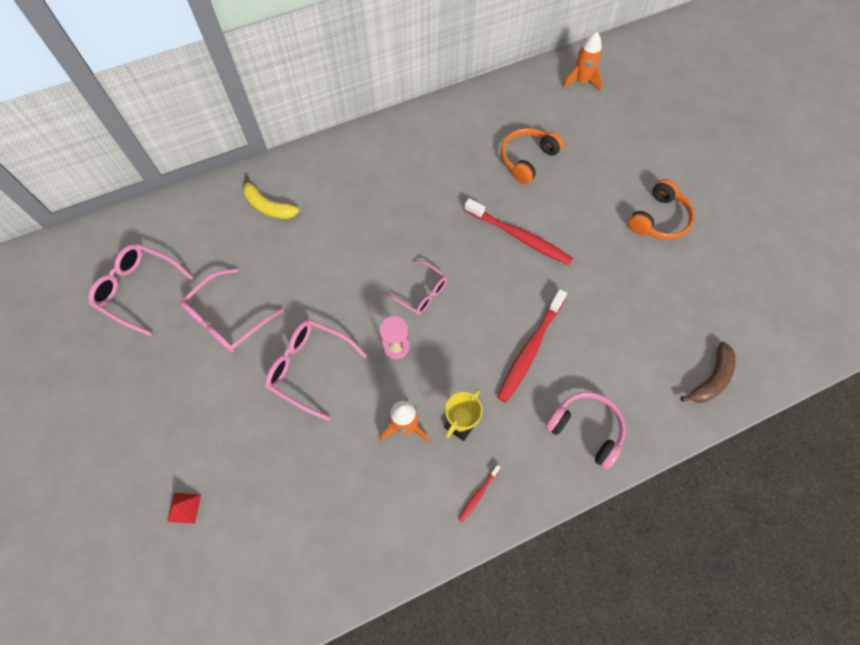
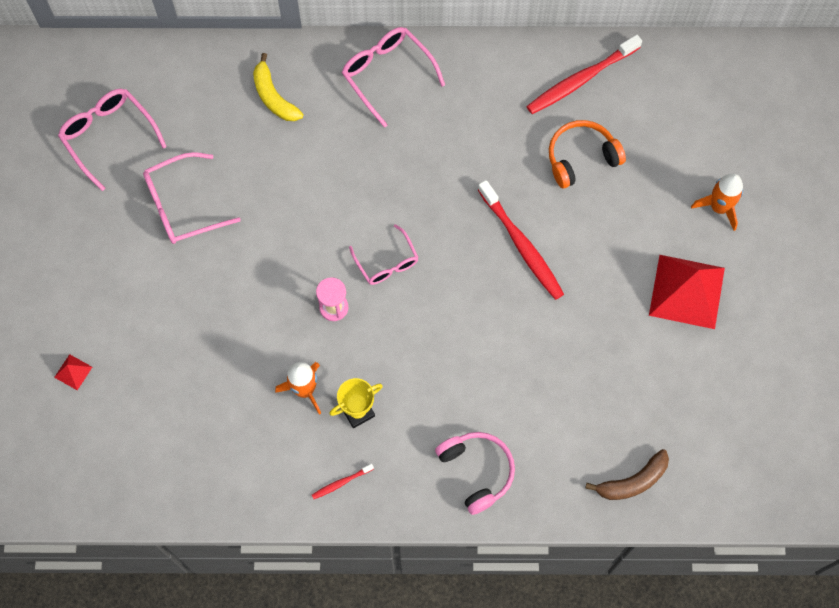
camera: 25 degrees right, 5 degrees up
pink glasses [265,320,367,421] -> pink glasses moved to [342,27,445,127]
red toothbrush [497,289,567,403] -> red toothbrush moved to [527,35,642,114]
orange rocket [563,32,602,91] -> orange rocket moved to [691,174,743,231]
orange headphones [628,179,695,240] -> red pyramid [649,255,725,329]

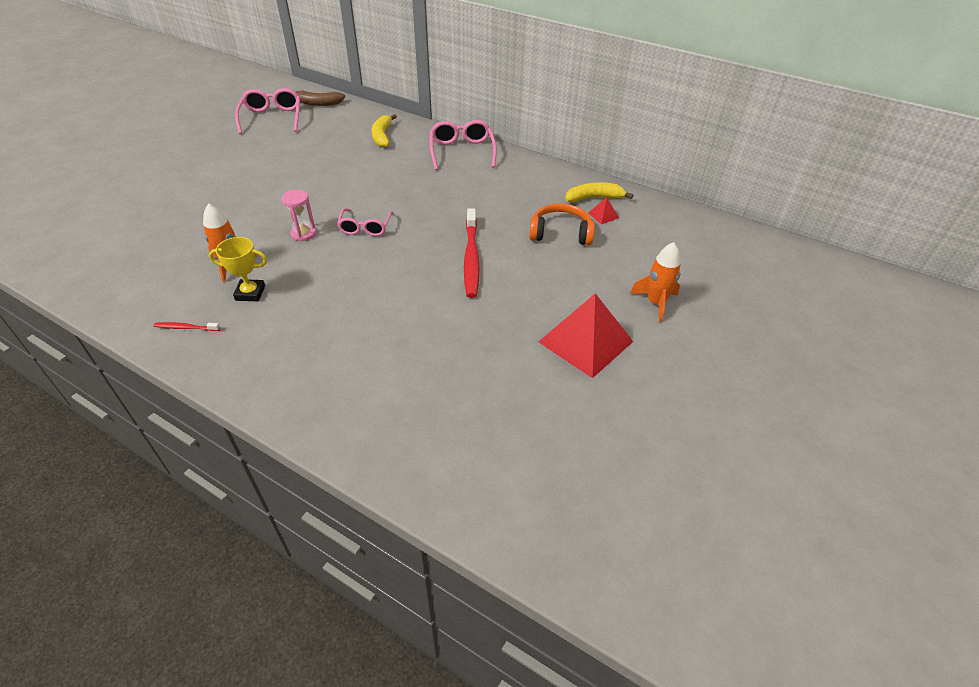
camera: 30 degrees right, 25 degrees down
red pyramid [54,354,92,390] -> red pyramid moved to [588,197,619,224]
pink glasses [143,152,241,244] -> none
pink headphones [435,432,515,515] -> none
red toothbrush [527,35,642,114] -> yellow banana [565,182,633,203]
brown banana [585,449,669,500] -> brown banana moved to [296,91,345,106]

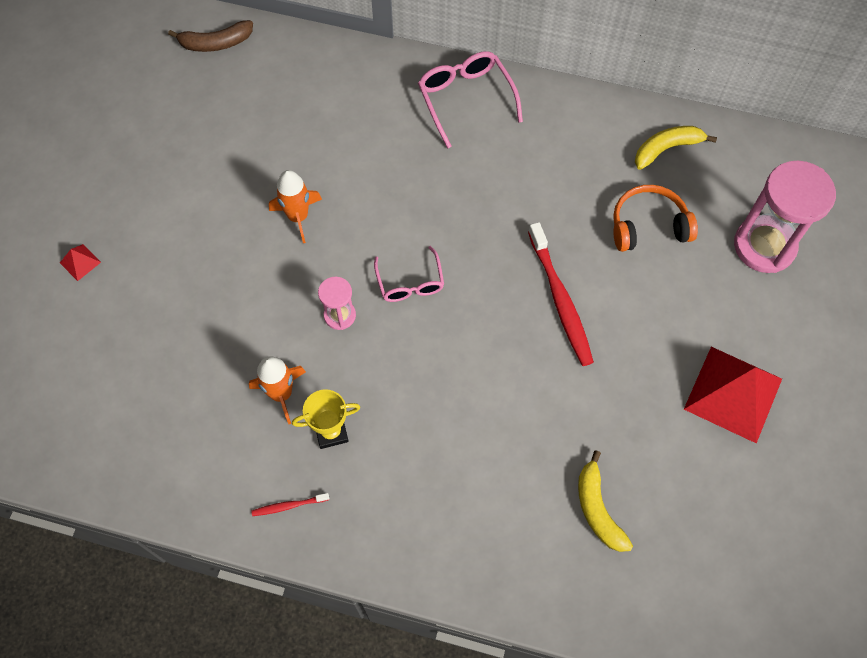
camera: 15 degrees left, 20 degrees up
pink glasses [235,88,300,134] -> none
yellow banana [372,114,397,148] -> yellow banana moved to [578,450,633,552]
red pyramid [588,197,619,224] -> red pyramid moved to [60,244,101,281]
orange rocket [630,242,681,322] -> orange rocket moved to [269,170,322,243]
none -> pink hourglass [734,161,836,273]

